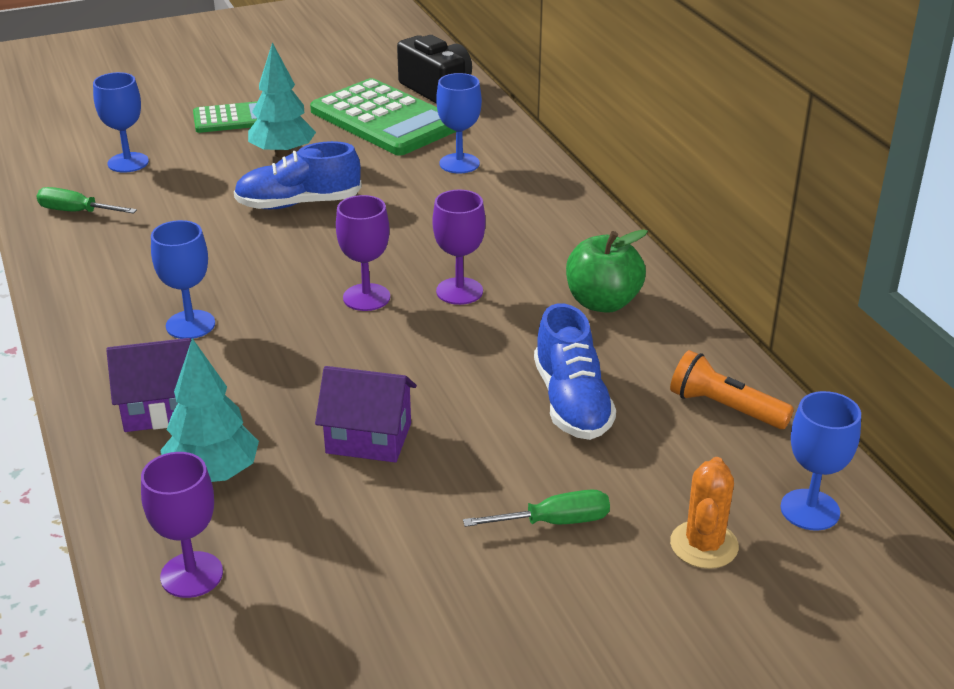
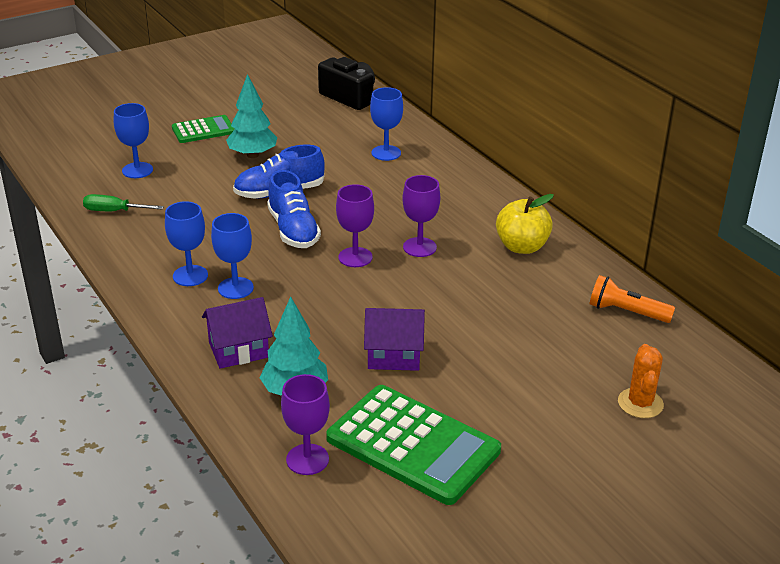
camera: 10 degrees left, 0 degrees up
green calculator [310,78,456,156] -> green calculator moved to [326,385,501,505]
green screwdriver [463,489,610,527] -> none
blue shoe [534,303,616,440] -> blue shoe moved to [267,170,321,248]
green apple [566,229,648,313] -> yellow apple [496,194,554,254]
blue goblet [780,391,861,531] -> blue goblet moved to [165,201,208,286]

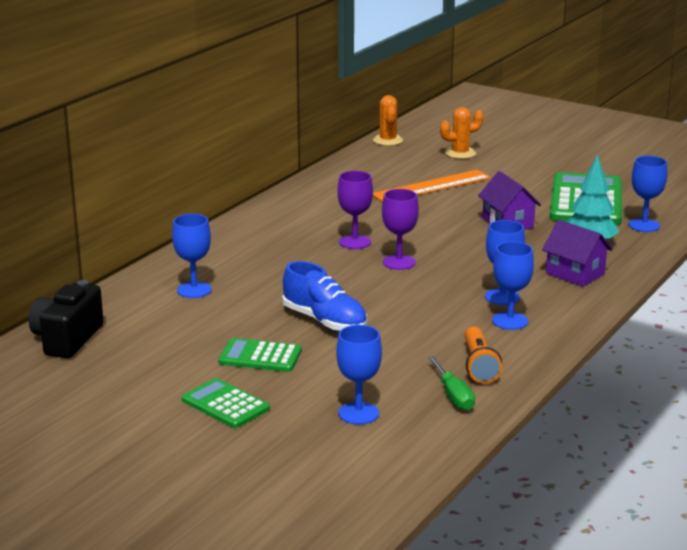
camera: 115 degrees left, 10 degrees down
turquoise tree [226,74,277,158] -> green calculator [218,338,302,372]
blue shoe [267,170,321,248] -> none
purple goblet [281,374,330,475] -> blue goblet [628,156,667,232]
yellow apple [496,194,554,254] -> none
orange flashlight [590,275,675,323] -> orange flashlight moved to [465,327,502,383]
none -> orange cactus [373,95,403,146]
none -> orange ruler [373,170,491,202]

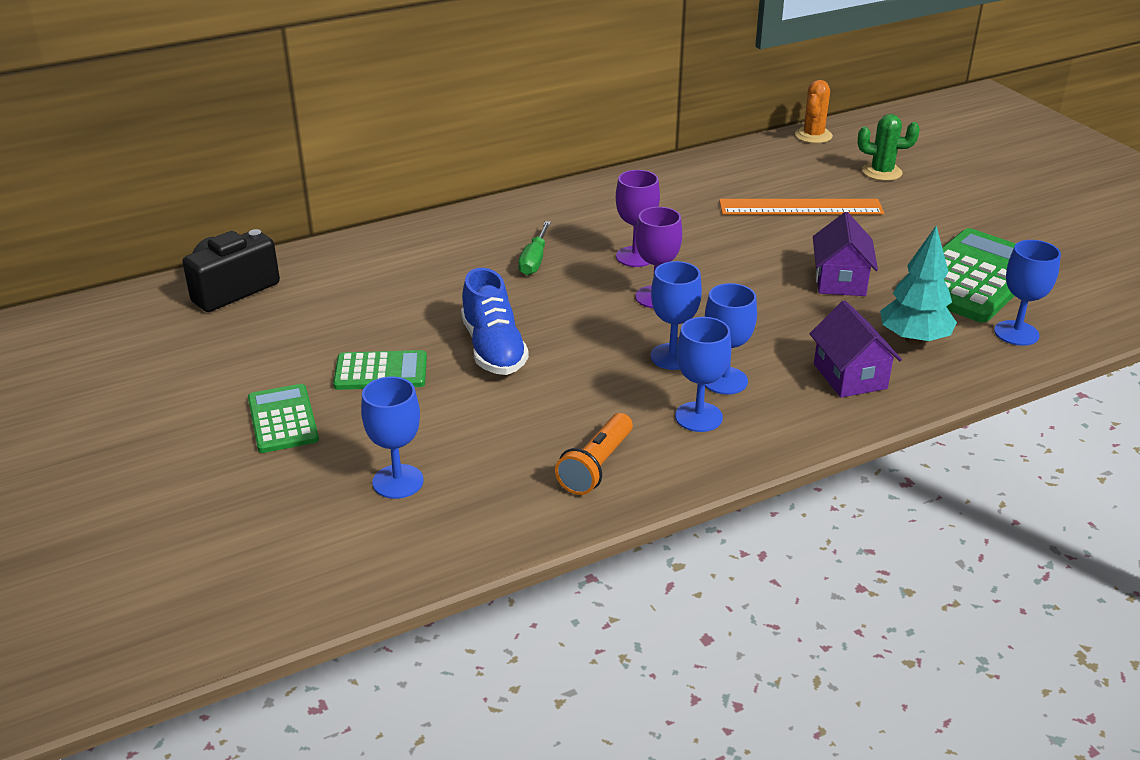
camera: 30 degrees right, 10 degrees up
blue goblet [172,214,212,298] -> blue goblet moved to [650,261,702,370]
green calculator [218,338,302,372] -> green calculator turned 135 degrees clockwise [333,350,427,390]
green screwdriver [428,356,475,411] -> green screwdriver moved to [518,221,551,275]
orange cactus [440,107,483,159] -> green cactus [858,114,920,181]

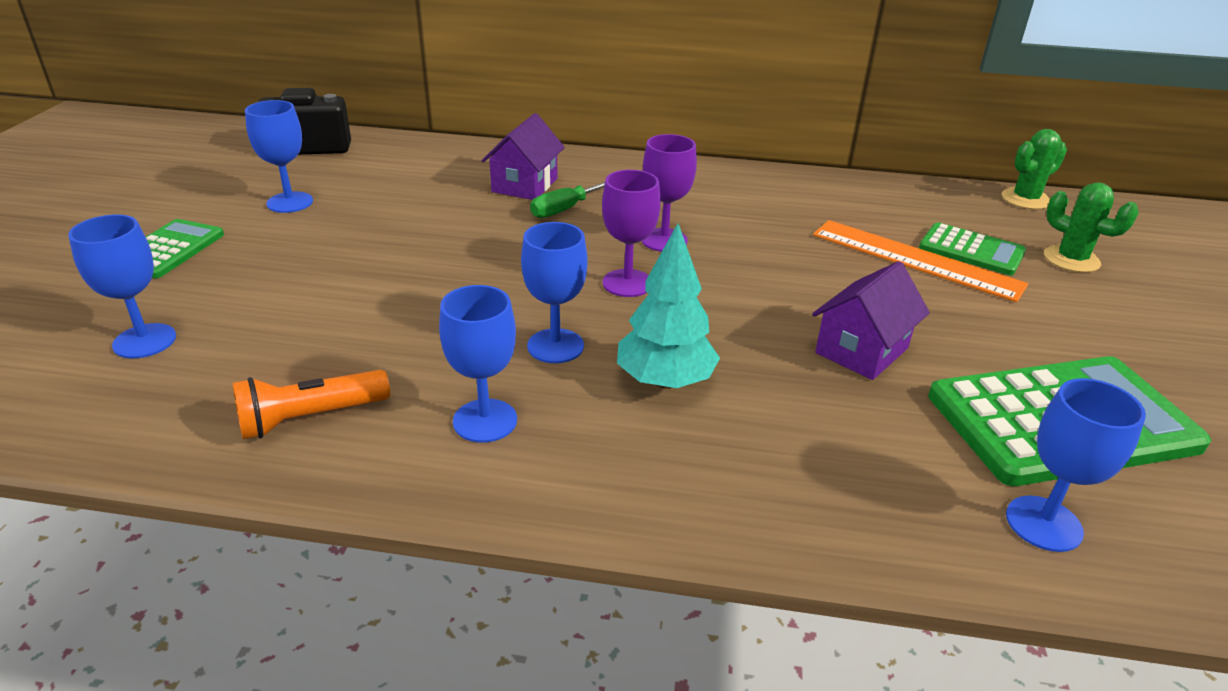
camera: 35 degrees right, 0 degrees up
green calculator [333,350,427,390] -> green calculator moved to [919,222,1026,275]
blue shoe [461,268,529,375] -> none
blue goblet [705,283,757,395] -> blue goblet moved to [245,100,313,213]
orange cactus [795,80,833,143] -> green cactus [1002,129,1067,209]
purple house [809,300,902,398] -> purple house moved to [482,113,565,200]
turquoise tree [880,225,957,345] -> turquoise tree moved to [617,223,720,389]

